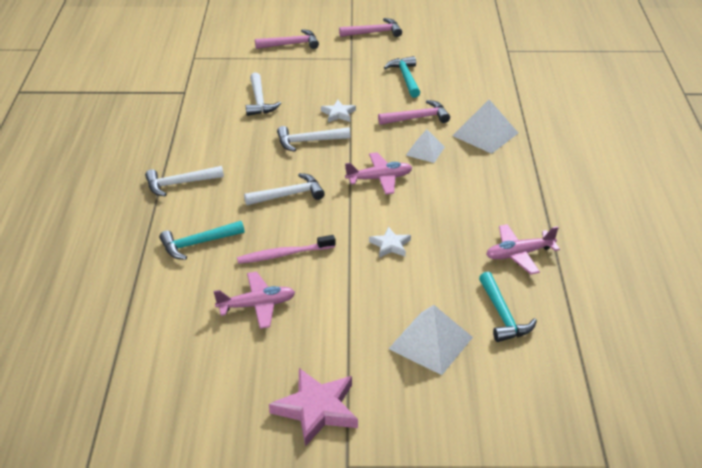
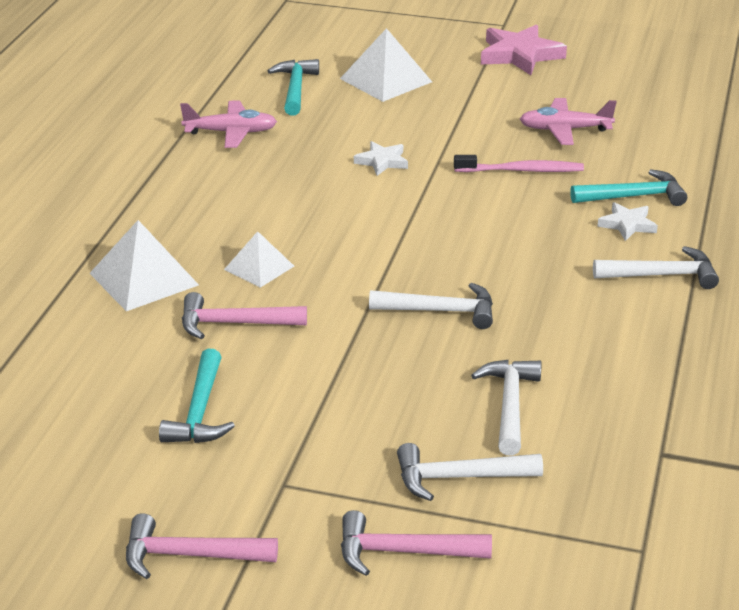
camera: 165 degrees left, 5 degrees down
white hammer [244,173,325,205] -> white hammer moved to [397,443,543,501]
white star [321,100,356,122] -> white star moved to [597,202,658,241]
pink plane [345,152,412,195] -> none

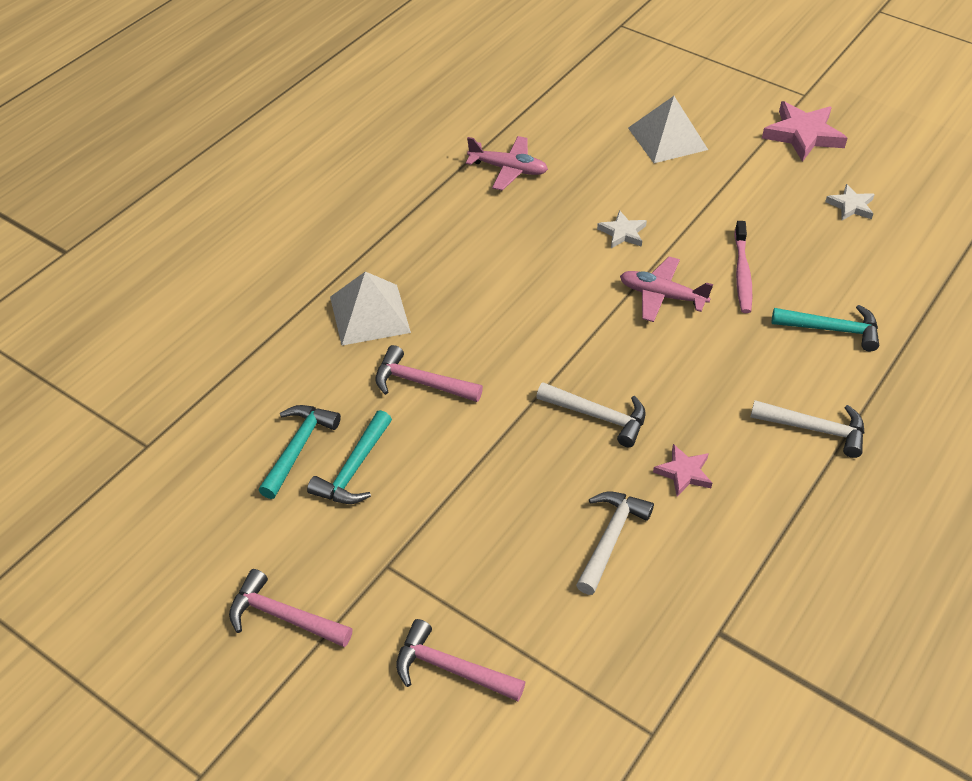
camera: 20 degrees right, 15 degrees up
white pyramid [224,231,294,288] -> none
turquoise hammer [268,59,319,116] -> turquoise hammer moved to [259,405,341,499]
white hammer [397,443,543,501] -> none
pink toothbrush [454,155,584,172] -> pink toothbrush turned 75 degrees clockwise [734,221,752,313]
pink plane [520,98,617,145] -> pink plane moved to [620,257,713,322]
white star [597,202,658,241] -> white star moved to [825,184,875,220]
none -> pink star [653,444,712,496]

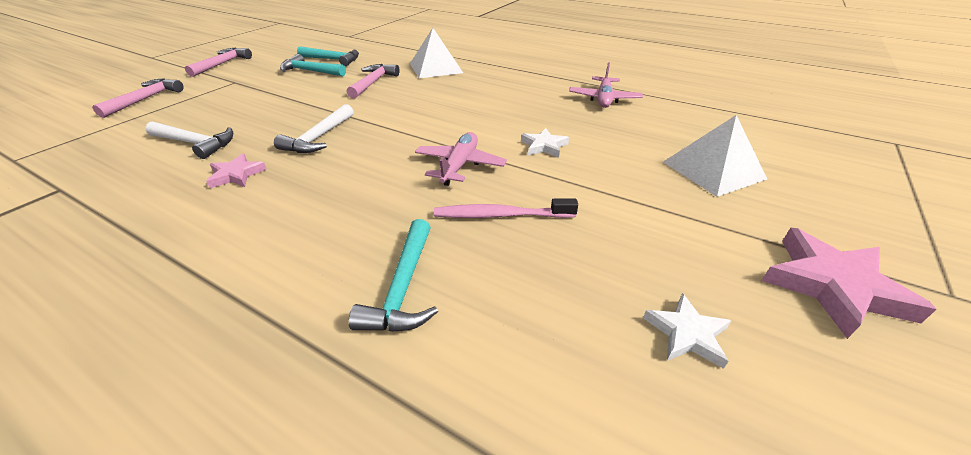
camera: 85 degrees right, 10 degrees down
white hammer [750,400,864,458] -> none

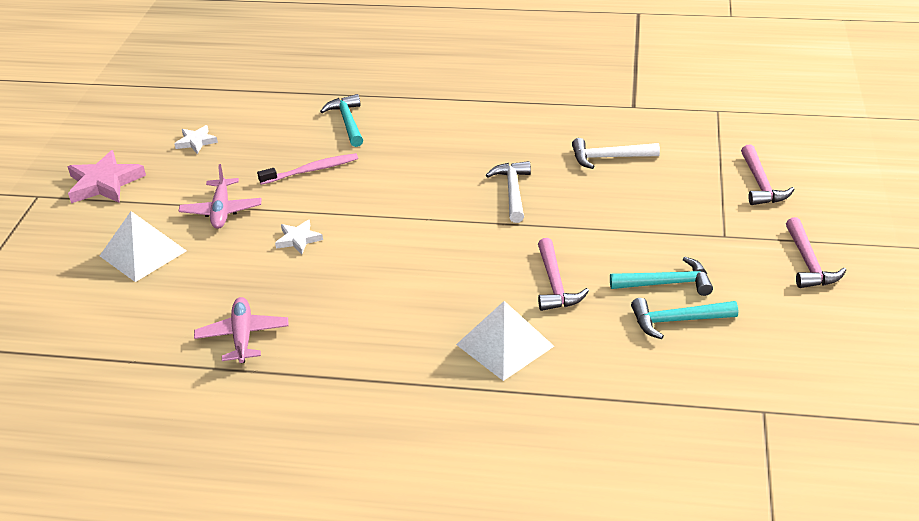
camera: 160 degrees right, 0 degrees up
pink star [206,154,267,188] -> none
pink plane [415,132,507,186] -> pink plane moved to [179,164,262,229]

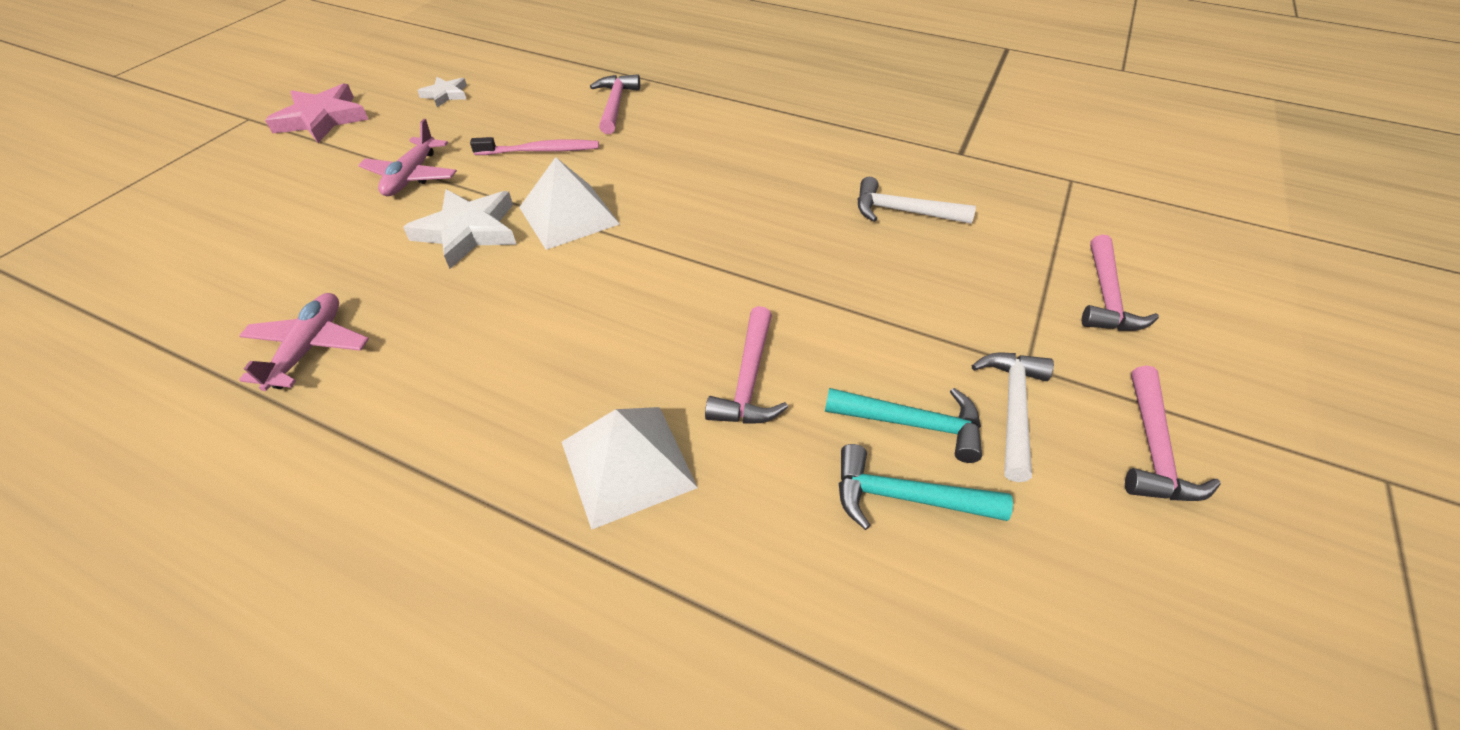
camera: 15 degrees right, 10 degrees up
white pyramid [100,211,187,282] -> white pyramid moved to [519,157,620,250]
white star [275,219,323,254] -> white star [403,189,517,269], size x1.78
turquoise hammer [320,94,363,147] -> pink hammer [590,75,640,134]
white hammer [486,161,531,223] -> white hammer moved to [972,353,1054,482]

